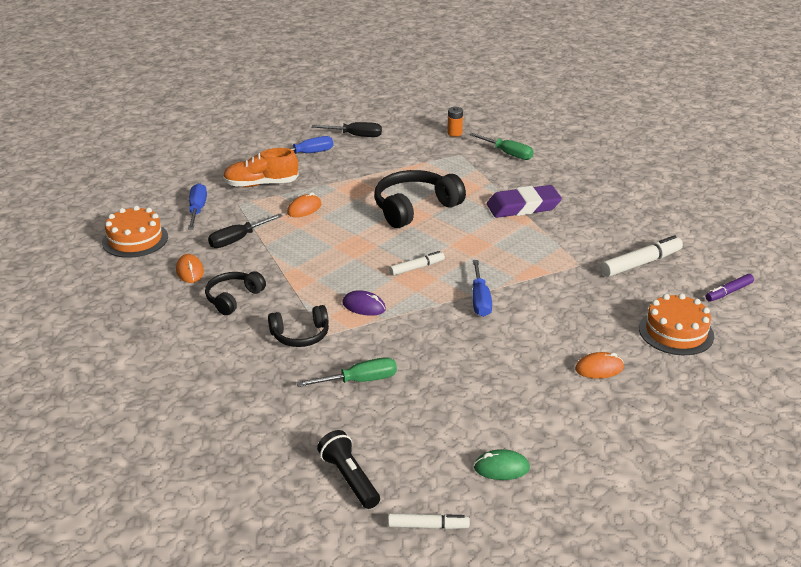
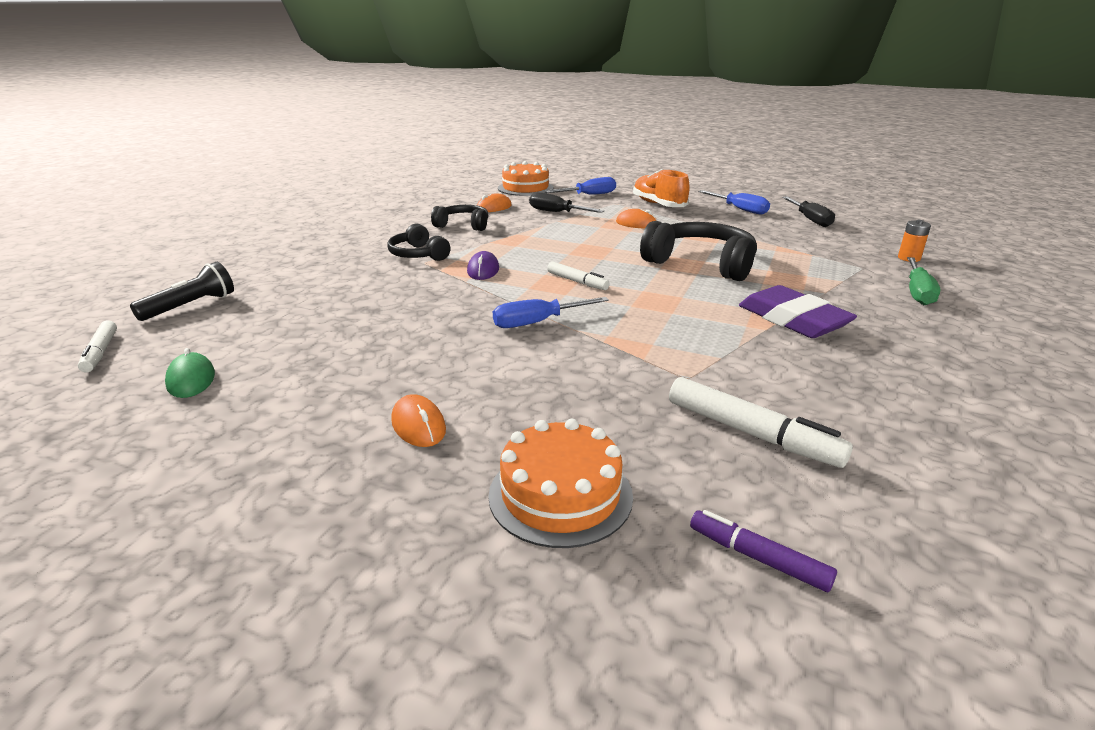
camera: 70 degrees right, 5 degrees down
green screwdriver [296,357,397,387] -> none

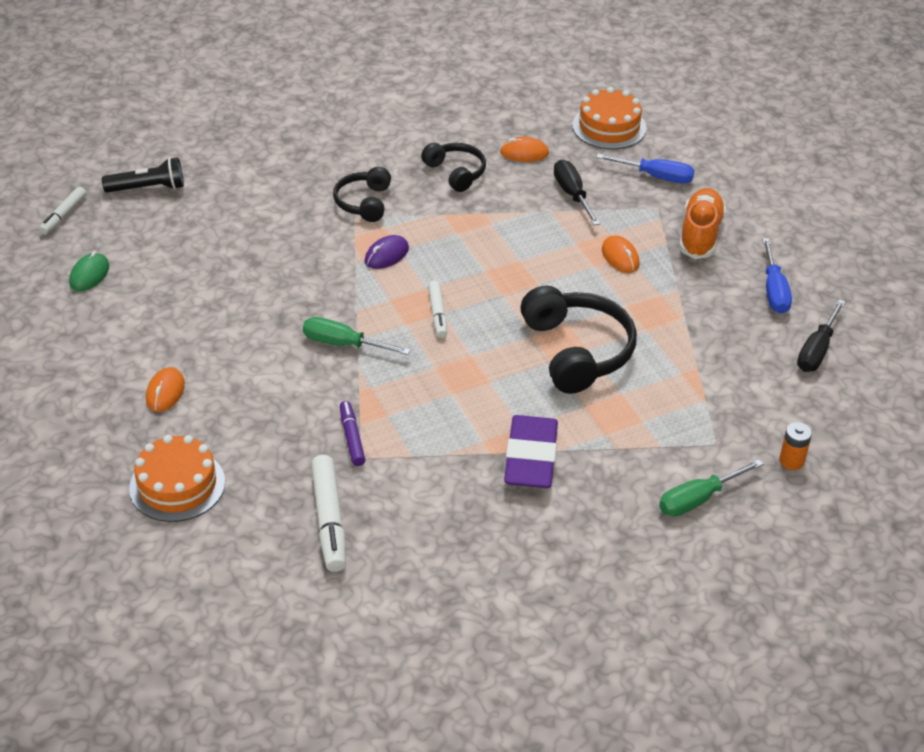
camera: 40 degrees right, 15 degrees up
blue screwdriver [493,297,609,328] -> green screwdriver [303,317,411,355]
purple marker [690,510,837,592] -> purple marker moved to [340,401,365,466]

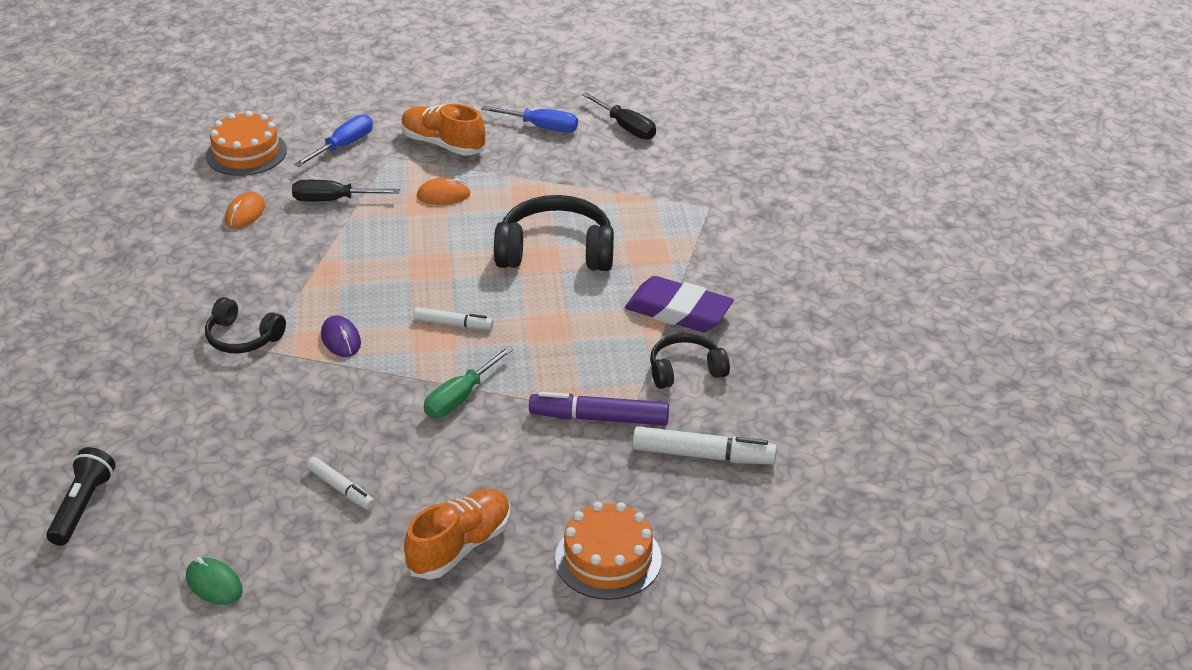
camera: 70 degrees left, 5 degrees down
white marker [39,187,86,235] -> white marker moved to [306,457,375,510]
orange mouse [146,367,185,412] -> orange shoe [404,489,510,579]
purple marker [340,401,365,466] -> purple marker [529,392,669,425], size x1.62
black headphones [421,143,486,192] -> black headphones moved to [650,333,730,389]
green screwdriver [659,459,763,517] -> none
orange battery [779,422,812,470] -> none

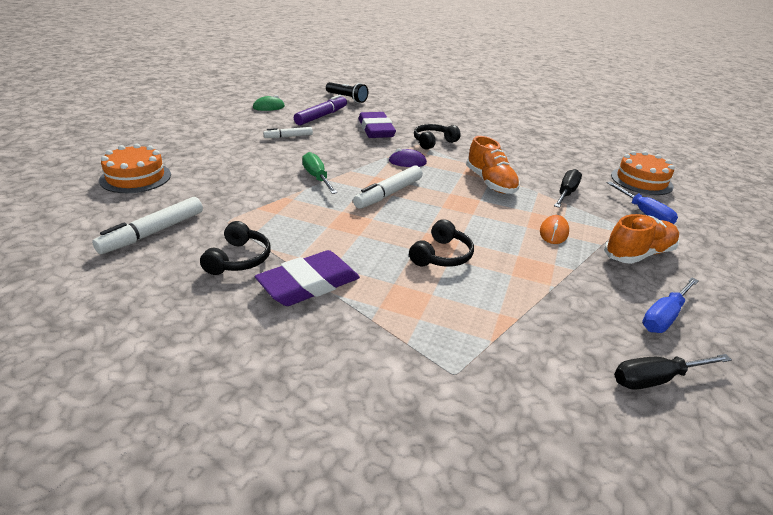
camera: 115 degrees right, 5 degrees down
orange mouse [225,192,265,228] -> none
orange shoe [404,489,510,579] -> orange shoe moved to [466,136,520,194]
white marker [413,307,493,330] -> white marker [353,165,423,209], size x1.62
black headphones [494,195,614,271] -> black headphones [409,219,474,267], size x0.59
purple marker [529,392,669,425] -> purple marker moved to [294,95,347,125]
none -> purple eraser [358,112,396,138]

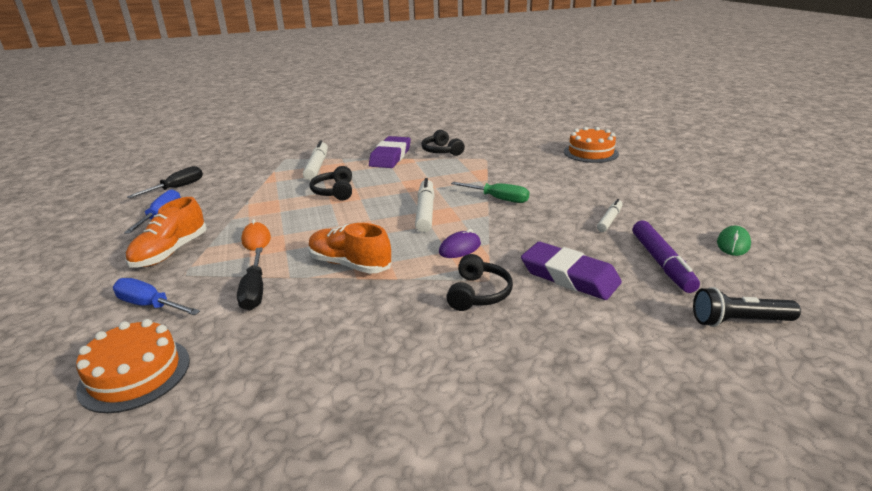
camera: 145 degrees right, 5 degrees down
white marker [92,197,203,254] -> white marker moved to [303,140,328,181]

